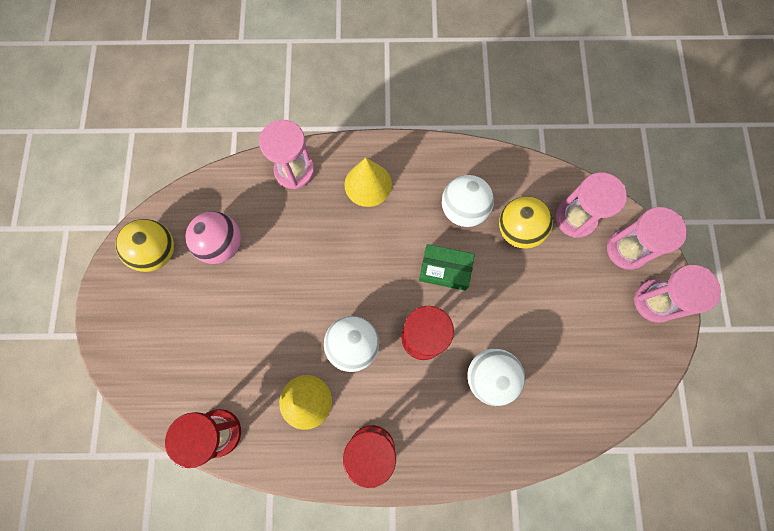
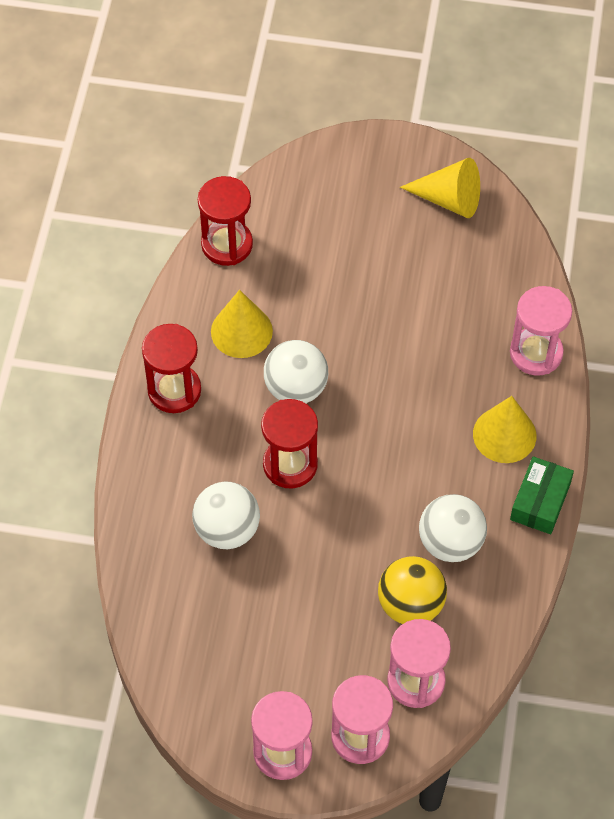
camera: 100 degrees right, 15 degrees down
yellow ball [116,219,174,272] -> yellow cone [400,158,480,218]
pink ball [185,211,241,264] -> none
green box [419,244,475,291] -> green box moved to [510,456,574,534]

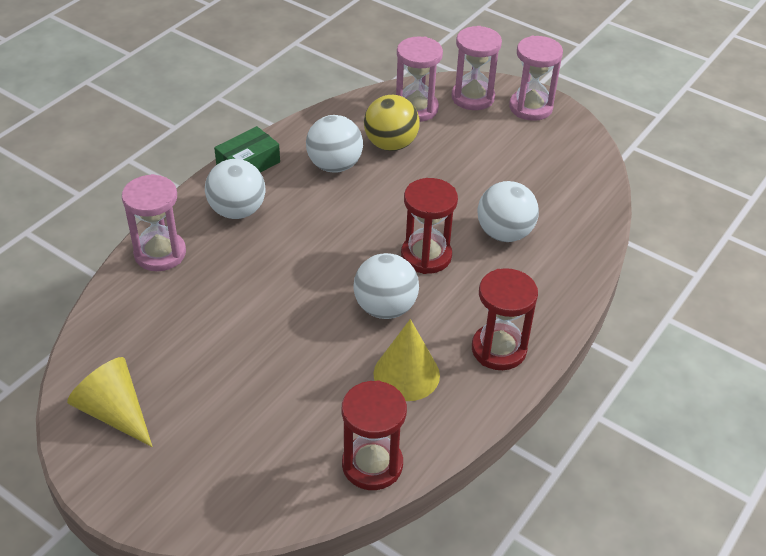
camera: 155 degrees left, 15 degrees down
yellow cone [473,396,536,463] -> white ball [205,159,266,219]

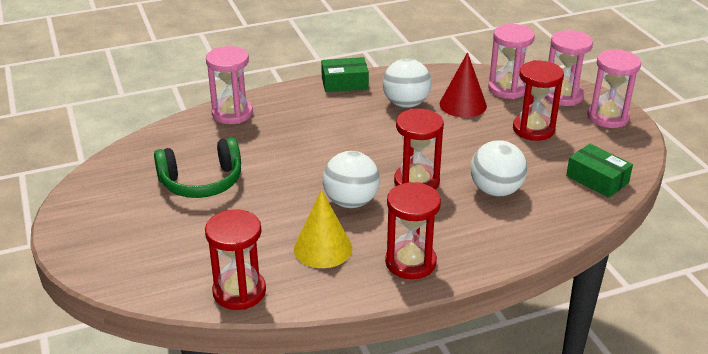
camera: 35 degrees right, 10 degrees down
yellow cone [67,357,153,447] -> none
white ball [205,159,266,219] -> none
yellow ball [364,95,420,151] -> red cone [440,52,487,118]
none -> green headphones [154,137,241,198]
none -> red hourglass [513,60,564,141]
none -> green box [566,144,633,198]

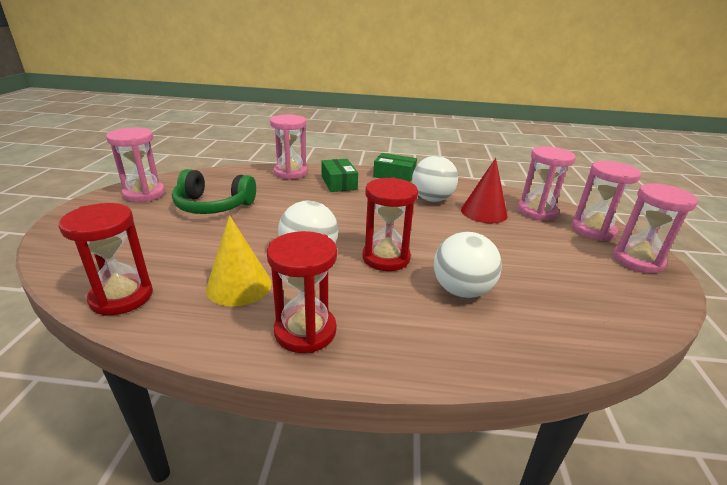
camera: 25 degrees right, 5 degrees down
red hourglass [513,60,564,141] -> none
green box [566,144,633,198] -> green box moved to [321,159,358,192]
none -> pink hourglass [106,127,165,202]

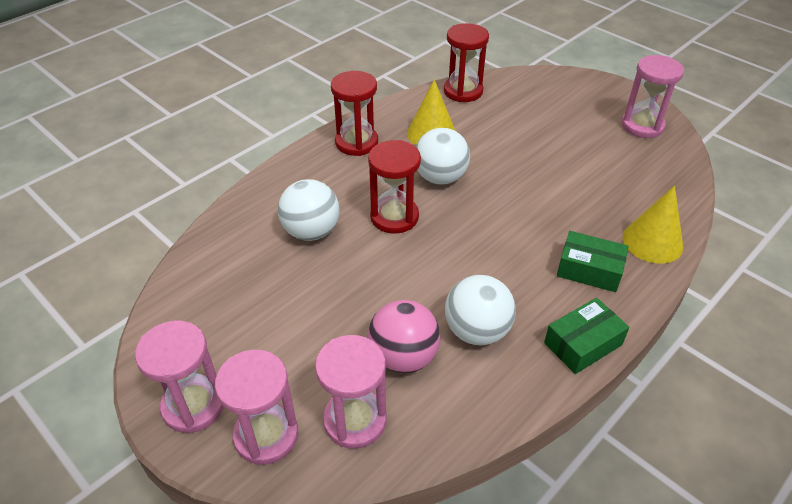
camera: 130 degrees right, 15 degrees up
green headphones [172,169,256,214] -> none
pink hourglass [270,115,308,180] -> yellow cone [623,186,683,264]
red cone [461,158,508,224] -> pink ball [367,300,440,373]

